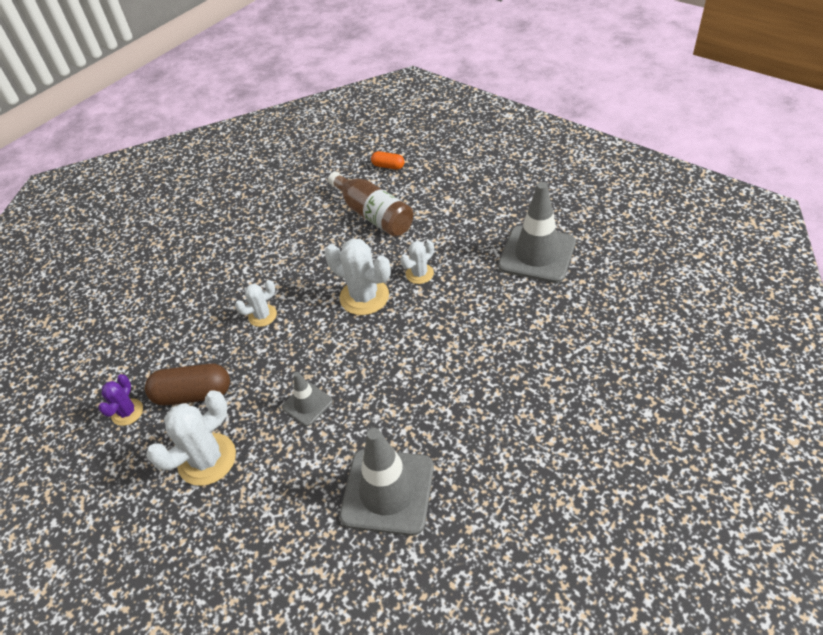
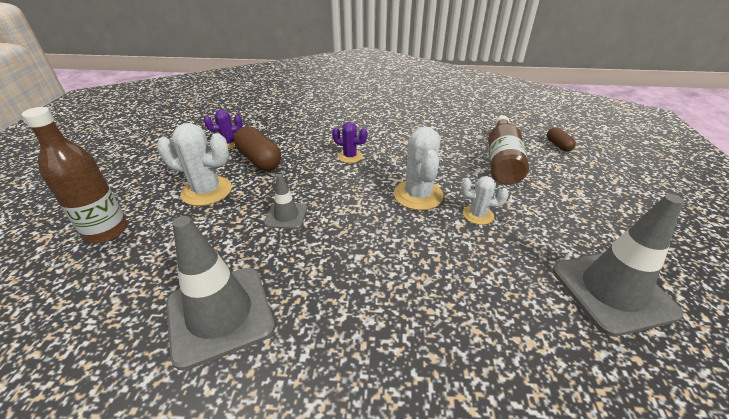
camera: 50 degrees right, 10 degrees down
white cactus [235,280,277,327] -> purple cactus [332,122,367,163]
orange capsule [371,151,405,170] -> brown capsule [547,127,576,151]
none -> brown bottle [22,107,127,243]

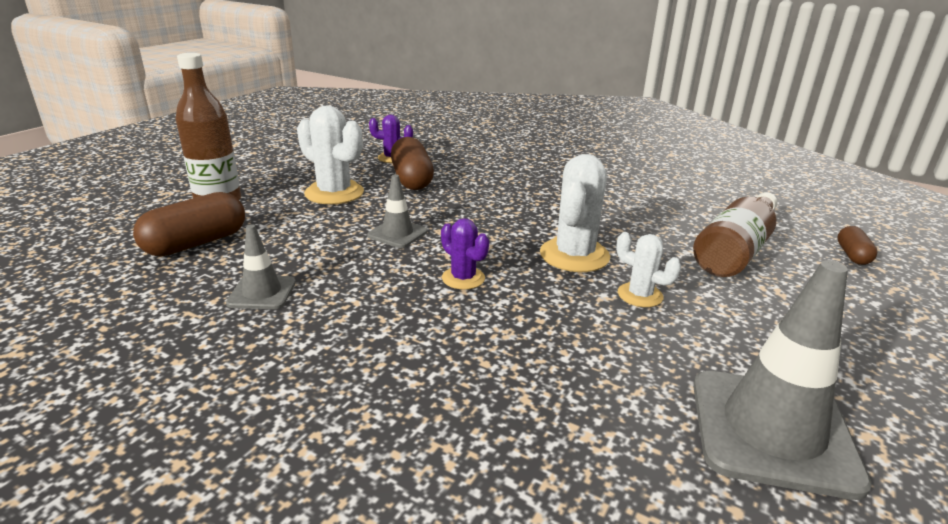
camera: 25 degrees right, 10 degrees down
grey traffic cone [166,216,275,371] -> grey traffic cone [226,224,296,309], size x0.52
purple cactus [332,122,367,163] -> purple cactus moved to [441,218,489,290]
none -> brown capsule [133,192,245,257]

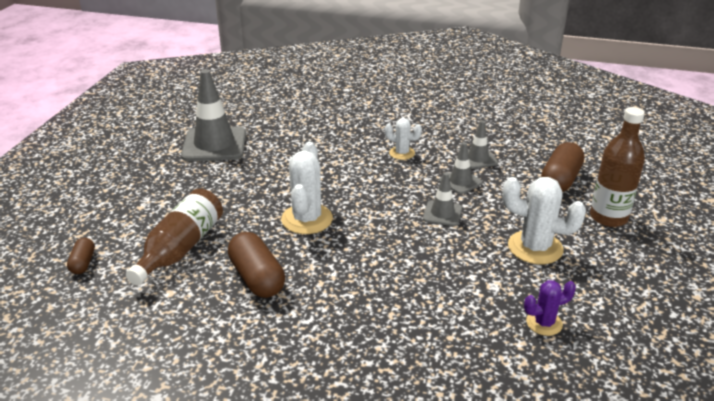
camera: 165 degrees right, 5 degrees up
brown capsule [391,137,434,190] -> brown capsule moved to [228,232,285,298]
purple cactus [441,218,489,290] -> none
white cactus [616,232,681,307] -> white cactus moved to [385,118,422,160]
none -> grey traffic cone [439,142,483,194]

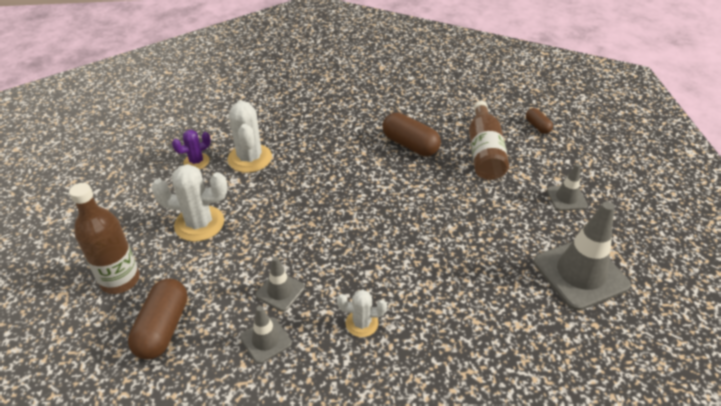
camera: 160 degrees right, 10 degrees up
white cactus [281,142,333,234] -> white cactus moved to [227,100,272,173]
grey traffic cone [423,172,462,226] -> grey traffic cone moved to [547,163,588,211]

